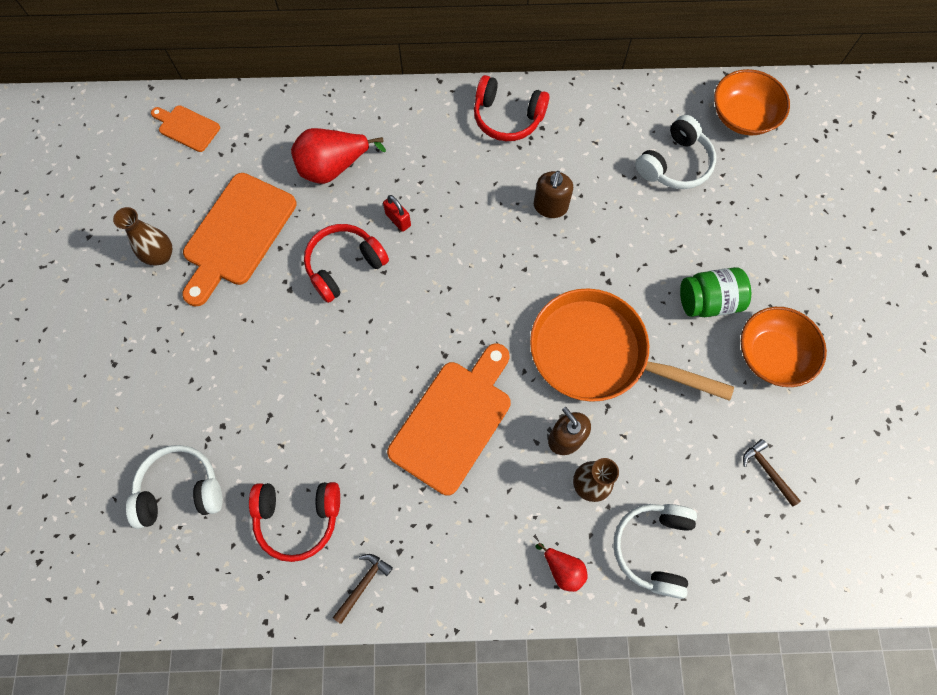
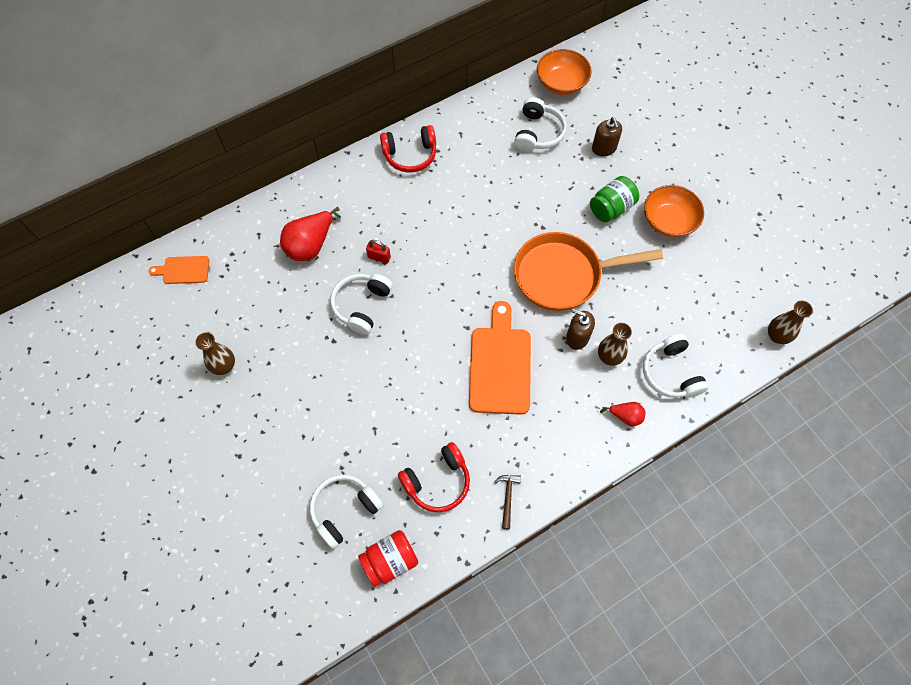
camera: 30 degrees left, 5 degrees down
orange cutting board [182,173,297,307] -> none
red headphones [304,224,389,303] -> white headphones [330,274,393,335]
brown soap dispenser [534,171,573,218] -> brown soap dispenser moved to [592,117,622,156]
brown hammer [743,439,801,507] -> none
none -> red jar [358,530,418,587]
none -> brown vase [768,301,813,344]

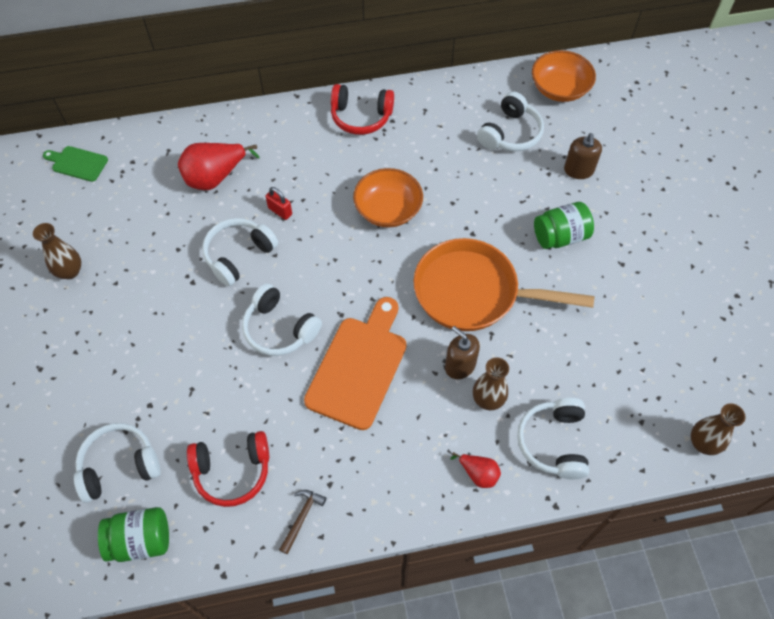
camera: 20 degrees right, 5 degrees down
orange cutting board [149,256,209,284] -> green cutting board [43,146,108,182]
red jar [358,530,418,587] -> green jar [98,507,169,562]
orange bowl [644,185,704,237] -> orange bowl moved to [353,168,423,228]
none -> white headphones [242,283,322,356]

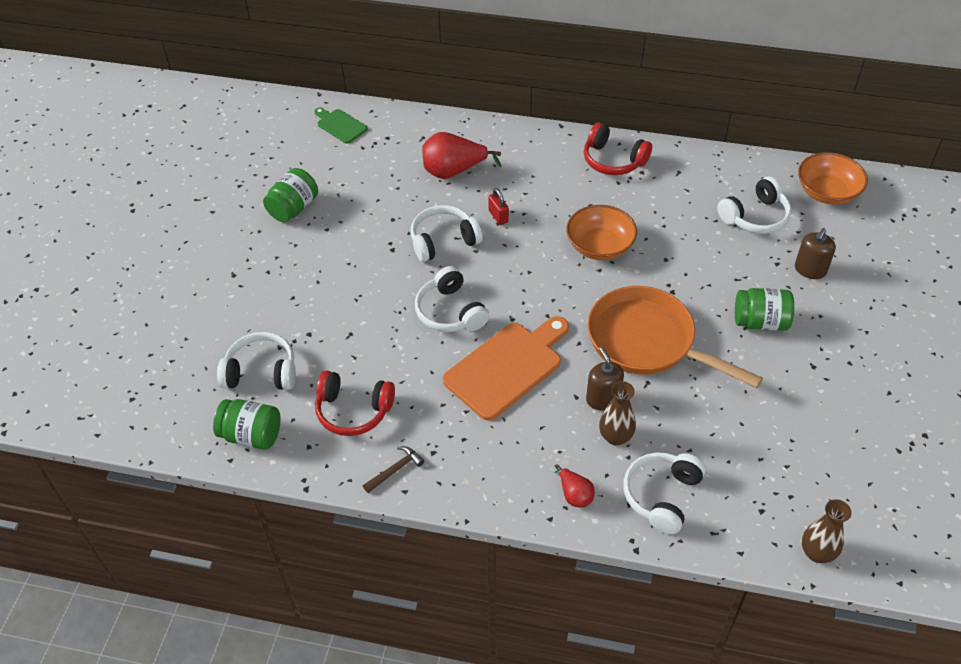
camera: 25 degrees right, 10 degrees down
brown vase [33,223,81,279] -> green jar [263,168,318,222]

